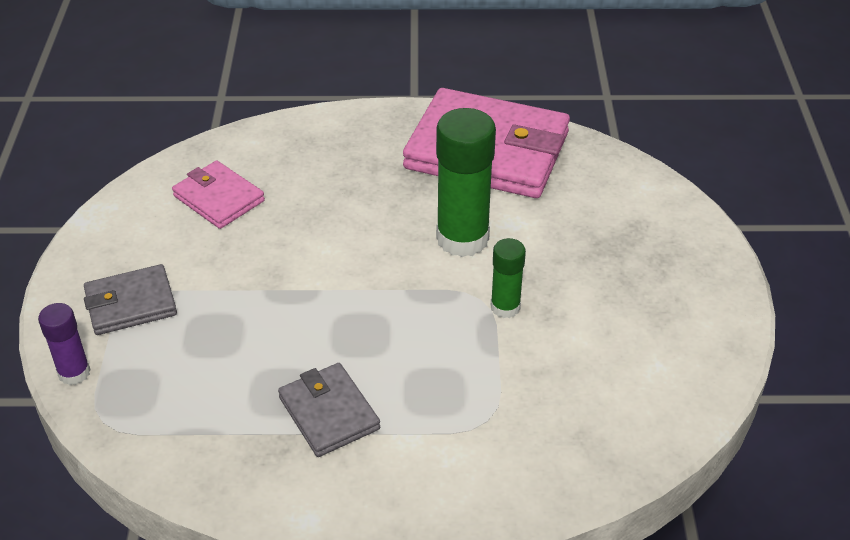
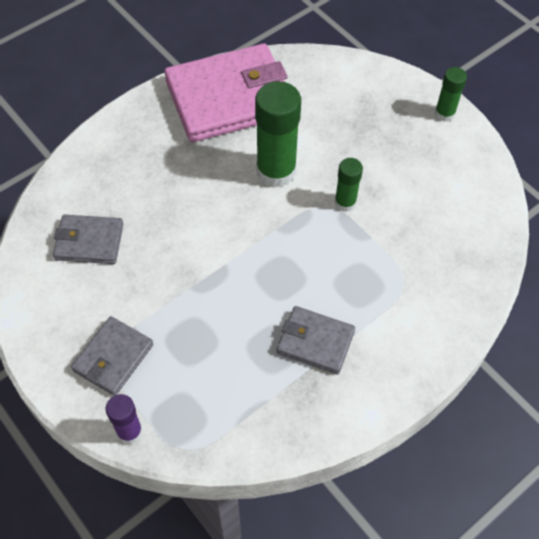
camera: 40 degrees left, 15 degrees up
pink wallet [172,160,265,229] -> grey wallet [53,215,123,264]
none -> green glue stick [435,67,467,122]

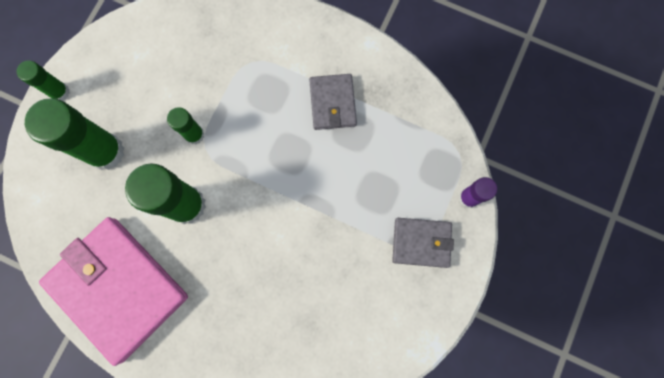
camera: 115 degrees left, 20 degrees up
grey wallet [53,215,123,264] -> none
none -> green glue stick [25,98,124,170]

